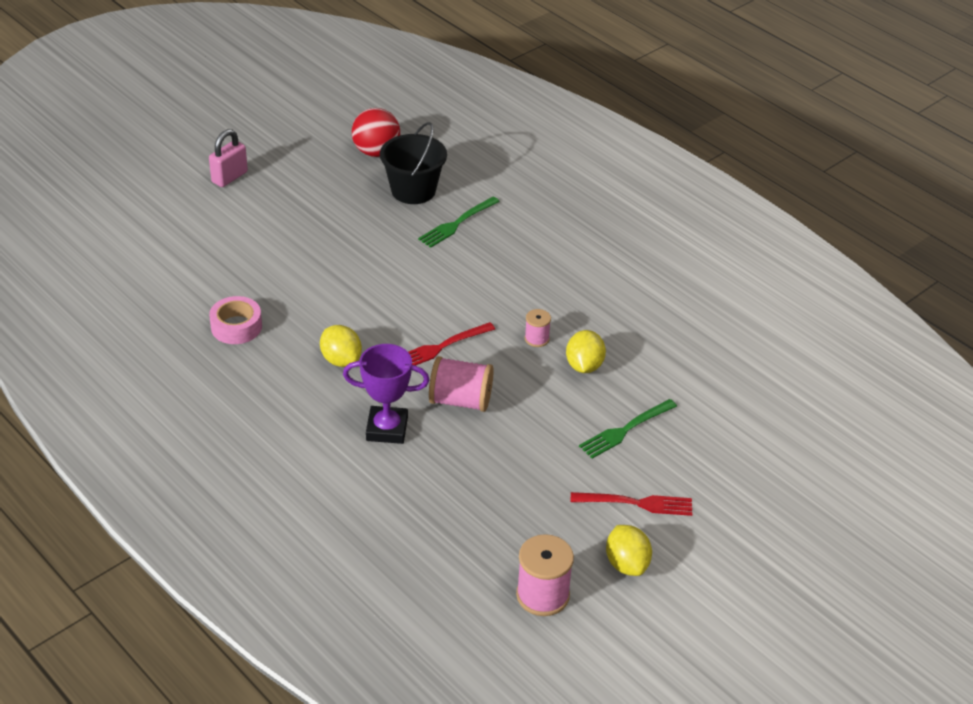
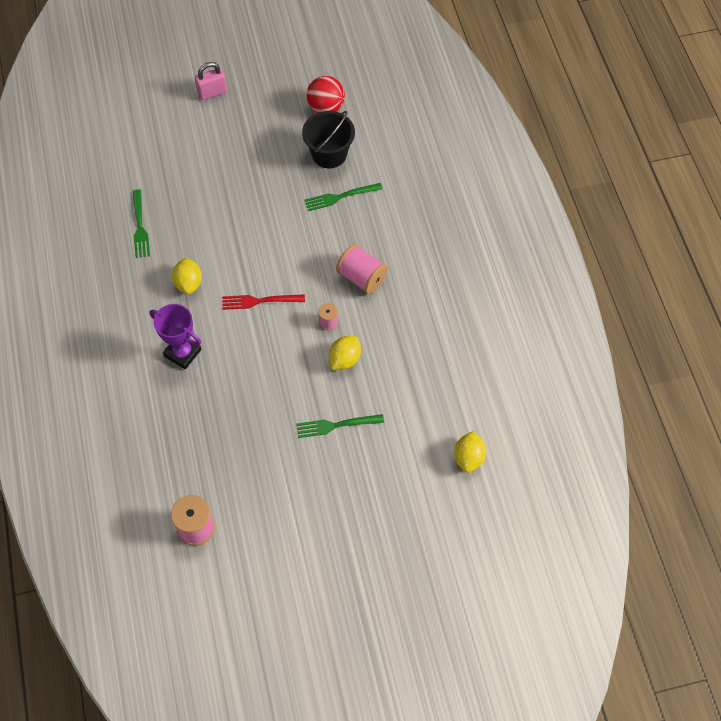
camera: 30 degrees right, 20 degrees up
pink tape [209,296,262,344] -> green fork [133,189,150,258]
pink spool [429,356,494,412] -> pink spool moved to [336,244,388,294]
red fork [571,492,692,516] -> none
yellow lemon [606,525,652,576] -> yellow lemon moved to [454,431,486,473]

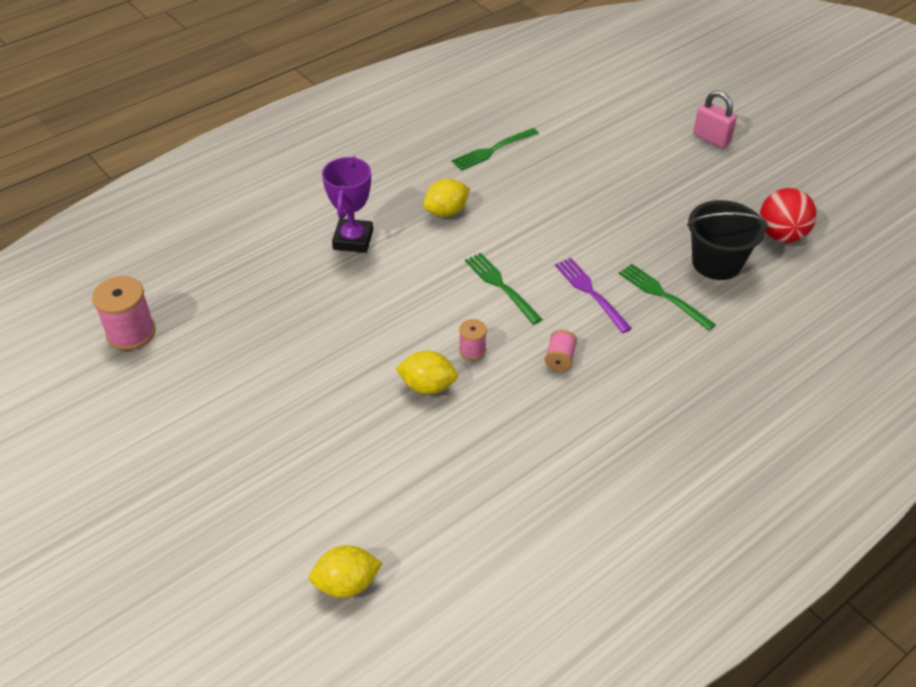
camera: 65 degrees right, 15 degrees down
red fork [222,294,305,310] -> none
green fork [296,414,384,438] -> green fork moved to [465,253,542,325]
pink spool [336,244,388,294] -> pink spool [545,330,577,371], size x0.55
none -> purple fork [555,258,632,333]

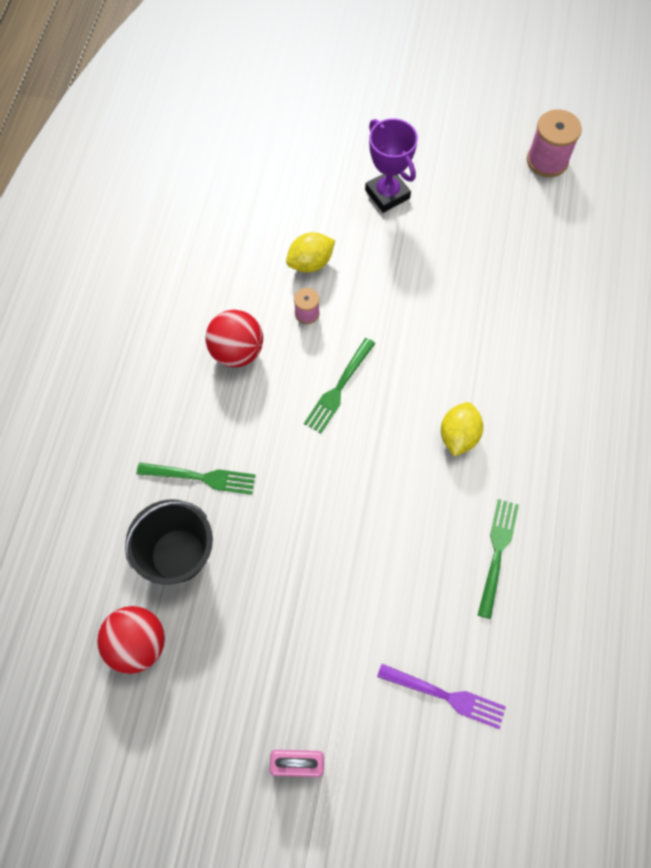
camera: 140 degrees right, 20 degrees up
yellow lemon [309,545,383,598] -> none
purple trophy [322,156,373,253] -> purple trophy moved to [365,119,418,213]
green fork [465,253,542,325] -> green fork turned 105 degrees clockwise [304,338,376,433]
pink spool [545,330,577,371] -> red ball [205,310,263,367]
purple fork [555,258,632,333] -> purple fork moved to [377,664,506,729]

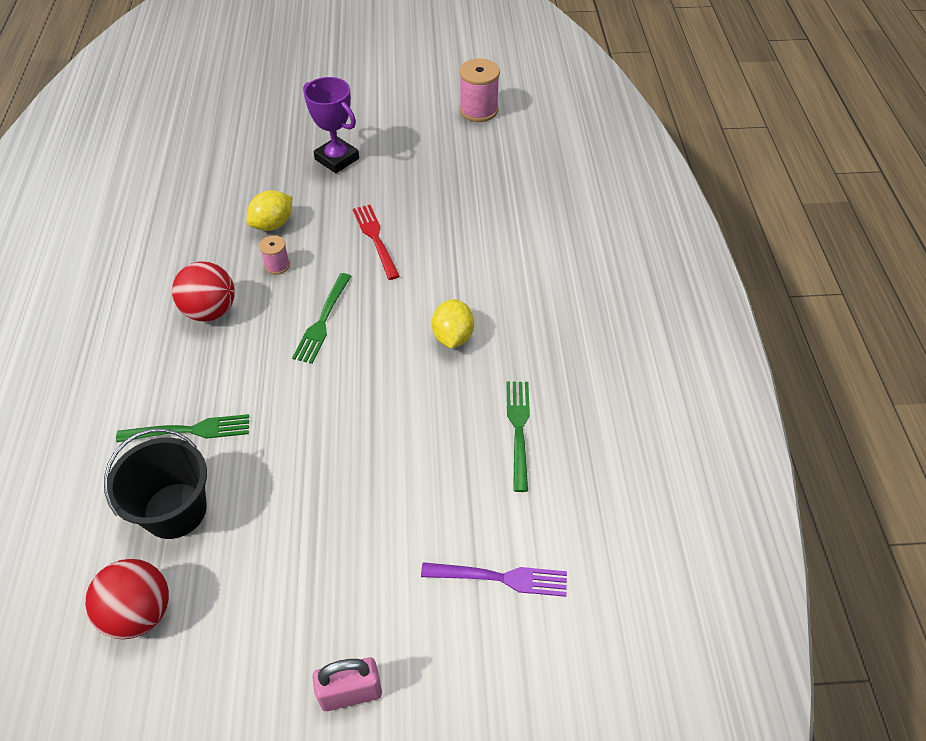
camera: 15 degrees left, 15 degrees down
none -> red fork [353,205,400,280]

